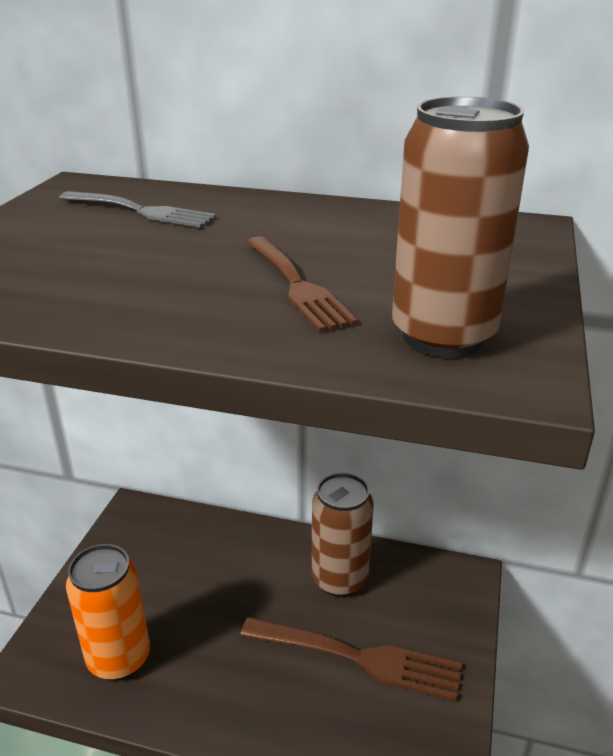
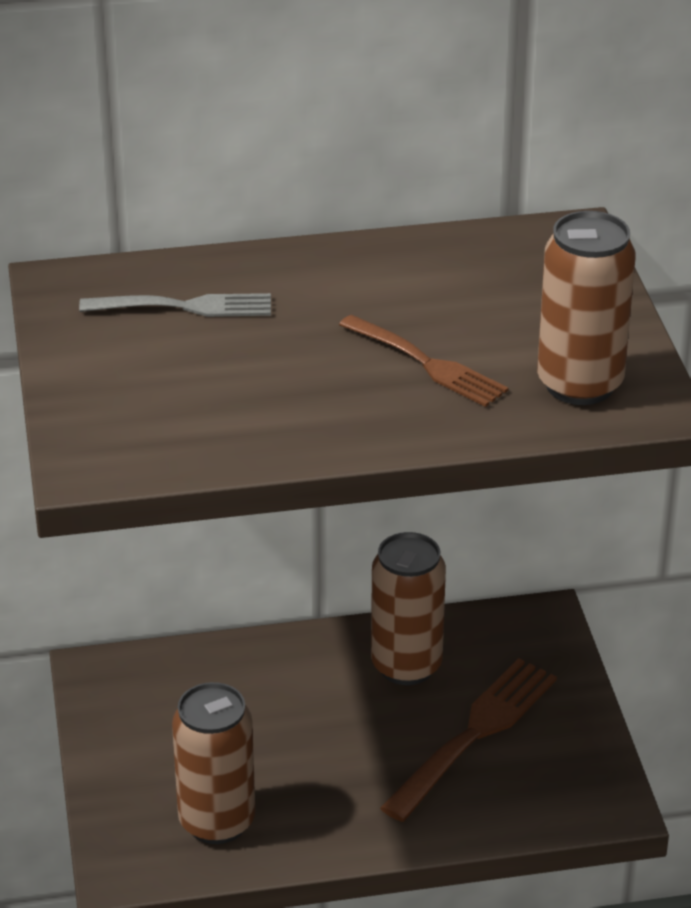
camera: 25 degrees left, 5 degrees up
orange can [66,544,150,681] -> brown can [172,682,255,844]
brown fork [240,617,462,702] -> brown fork turned 45 degrees counterclockwise [380,658,557,822]

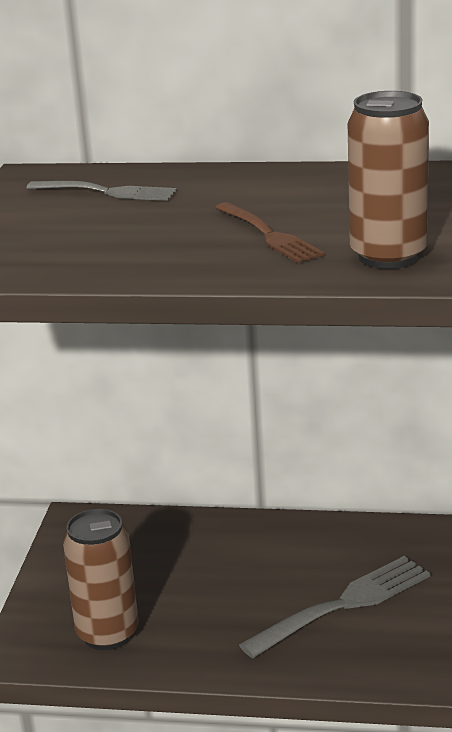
camera: 20 degrees right, 10 degrees down
brown can [371,532,446,685] -> none
brown fork [380,658,557,822] -> grey fork [239,556,430,658]

